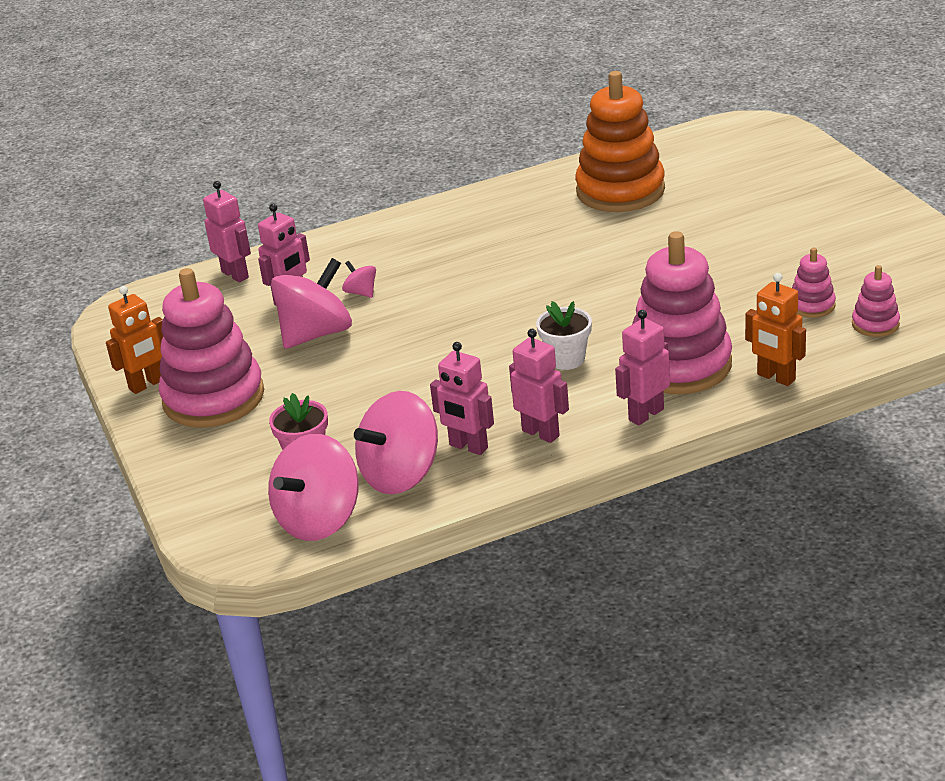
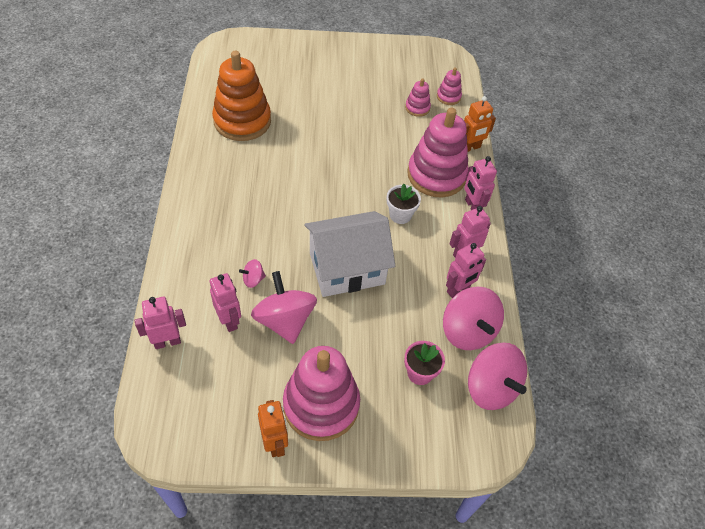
camera: 75 degrees left, 20 degrees up
none -> white house [304,211,395,297]

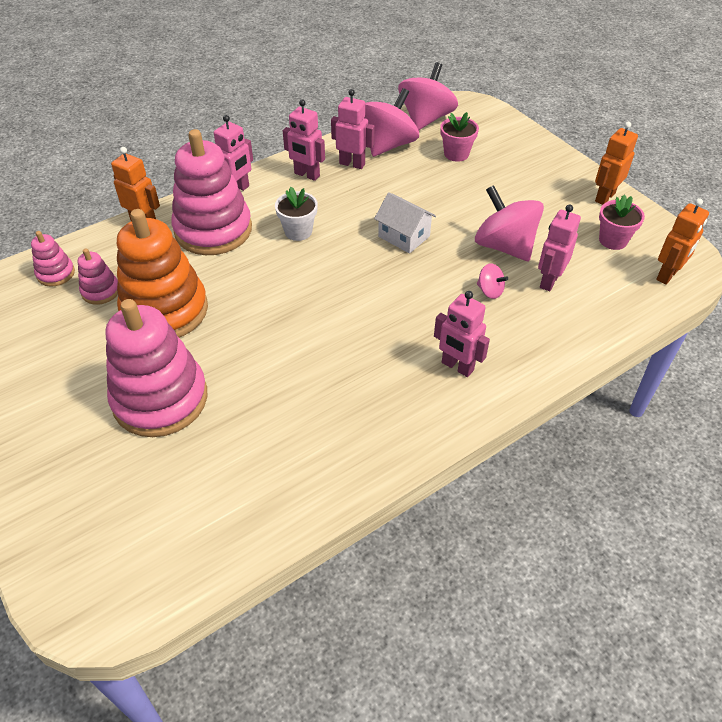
camera: 120 degrees left, 5 degrees down
pink robot [135,297,186,349] -> pink robot moved to [434,291,490,377]
orange stacking toy [212,51,271,141] -> orange stacking toy moved to [117,209,208,338]
pink spinning top [251,271,317,344] -> pink spinning top turned 105 degrees clockwise [475,185,544,261]
pink stacking toy [283,346,360,441] -> pink stacking toy moved to [105,299,207,437]
white house [304,211,395,297] -> white house [374,192,436,254], size x0.53
none -> pink flower pot [599,194,645,250]
none -> orange robot [656,198,709,285]

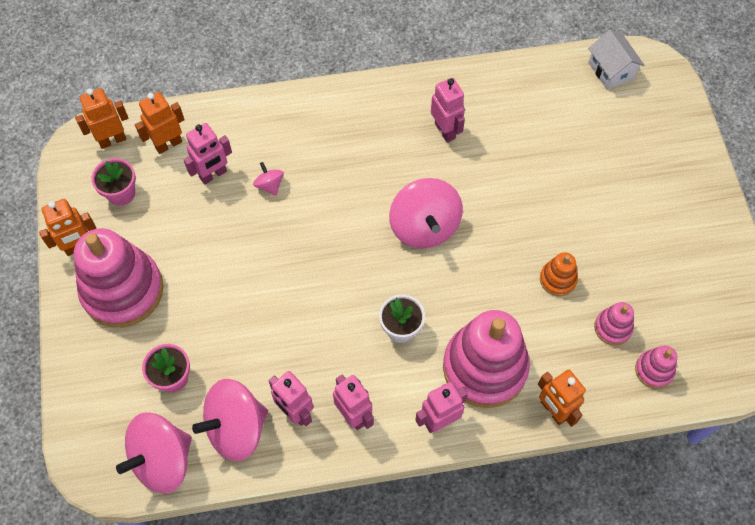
camera: 155 degrees left, 15 degrees up
pink stacking toy [105,299,207,437] -> pink stacking toy moved to [74,228,164,328]
orange stacking toy [117,209,208,338] -> orange stacking toy [540,252,578,296], size x0.45
white house [374,192,436,254] -> white house moved to [588,30,645,90]
pink robot [434,291,490,377] -> pink robot moved to [431,78,465,142]
pink spinning top [475,185,544,261] -> pink spinning top moved to [389,178,463,248]
none -> orange robot [135,92,184,154]

